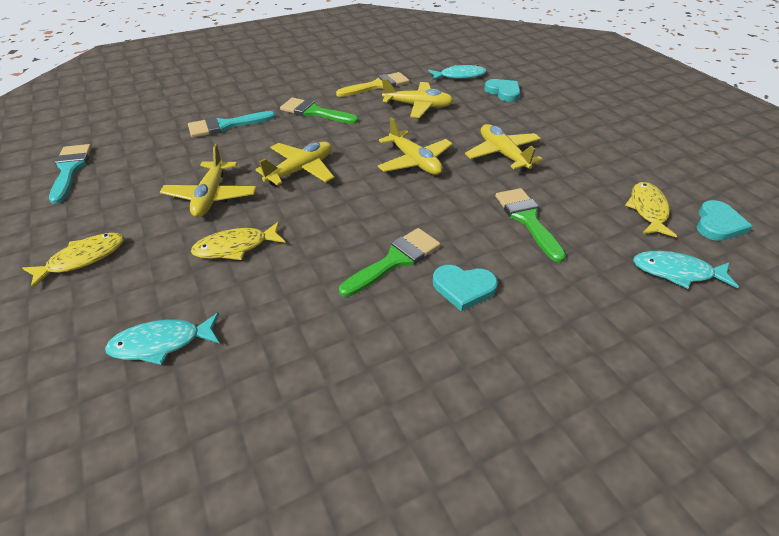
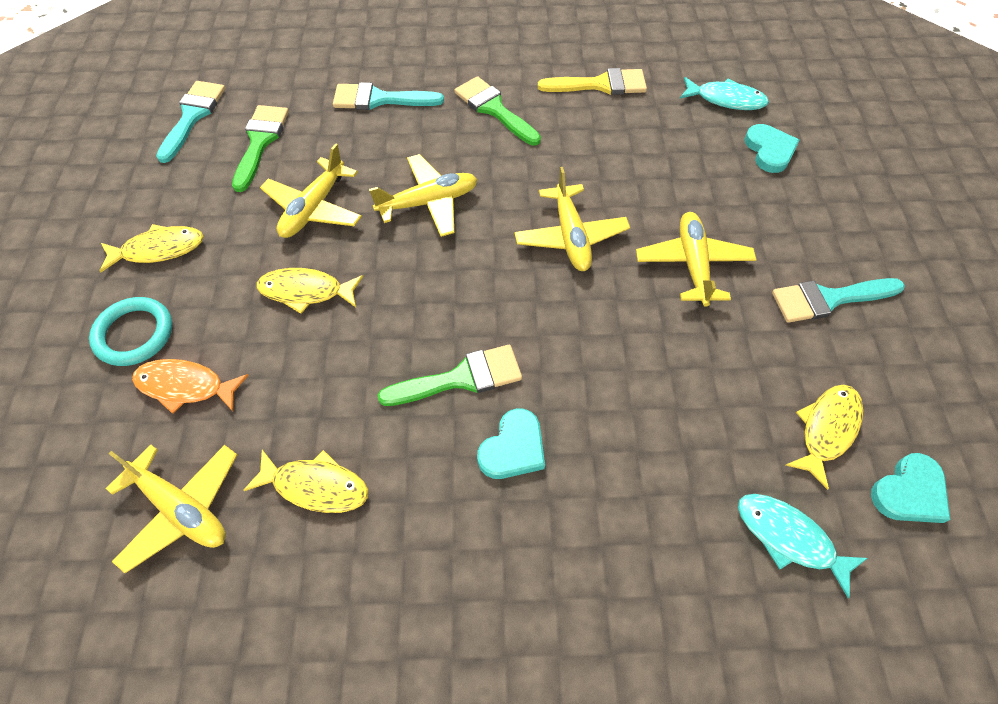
camera: 25 degrees right, 15 degrees up
turquoise fish [105,312,220,365] -> orange fish [132,359,249,414]
yellow plane [382,79,454,118] -> yellow plane moved to [106,445,237,573]
turquoise heart [433,265,498,311] -> turquoise heart turned 90 degrees counterclockwise [477,408,545,479]
green brush [495,188,566,262] -> green brush moved to [232,105,289,192]
none -> turquoise ring [89,297,172,366]
none -> yellow fish [243,450,368,513]
none -> turquoise brush [772,278,905,323]

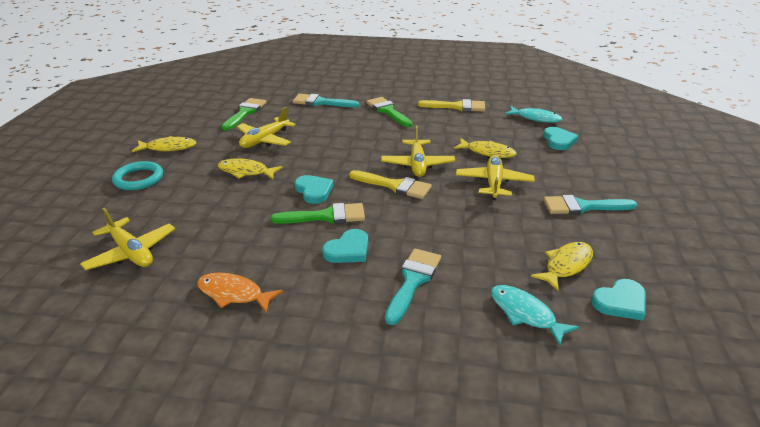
camera: 10 degrees right, 25 degrees down
orange fish [132,359,249,414] -> orange fish moved to [197,273,283,313]
turquoise brush [156,81,225,163] -> turquoise brush moved to [385,248,441,325]
yellow fish [243,450,368,513] -> yellow fish moved to [453,138,517,158]
yellow plane [369,154,478,237] -> none
none -> turquoise heart [294,175,333,204]
none -> yellow brush [349,170,432,199]

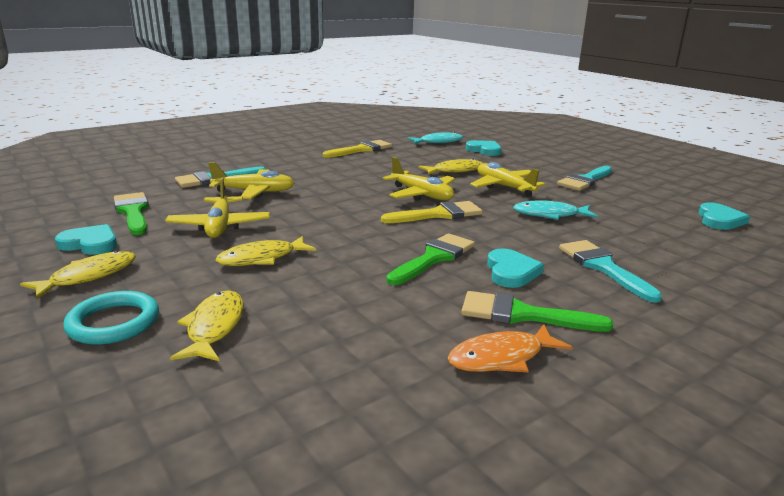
camera: 45 degrees left, 10 degrees down
yellow plane [80,208,175,270] -> yellow plane moved to [208,162,295,199]
turquoise heart [294,175,333,204] -> turquoise heart moved to [55,224,117,255]
green brush [366,97,412,127] -> green brush moved to [461,291,613,332]
turquoise fish [491,285,579,346] -> turquoise fish moved to [513,201,598,220]
yellow fish [531,242,593,291] -> yellow fish moved to [170,290,244,361]

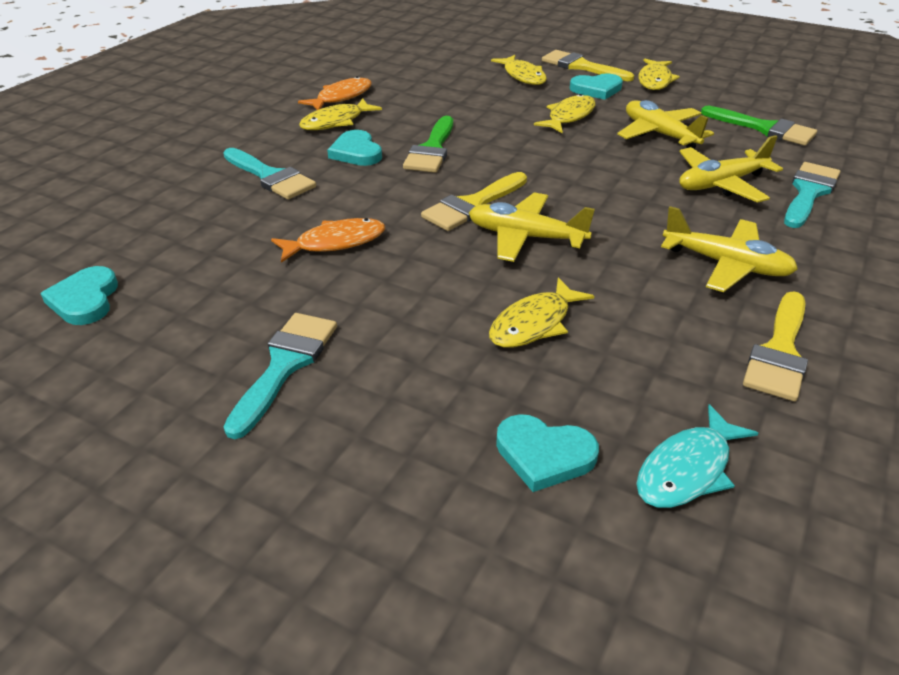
camera: 155 degrees right, 15 degrees up
turquoise heart [55,224,117,255] -> turquoise heart moved to [570,74,623,100]
turquoise ring [63,291,159,345] -> yellow brush [542,50,634,81]
green brush [461,291,613,332] -> yellow fish [299,99,382,130]
yellow plane [470,162,546,197] -> yellow plane moved to [661,206,798,292]
turquoise fish [513,201,598,220] -> orange fish [271,218,385,263]

